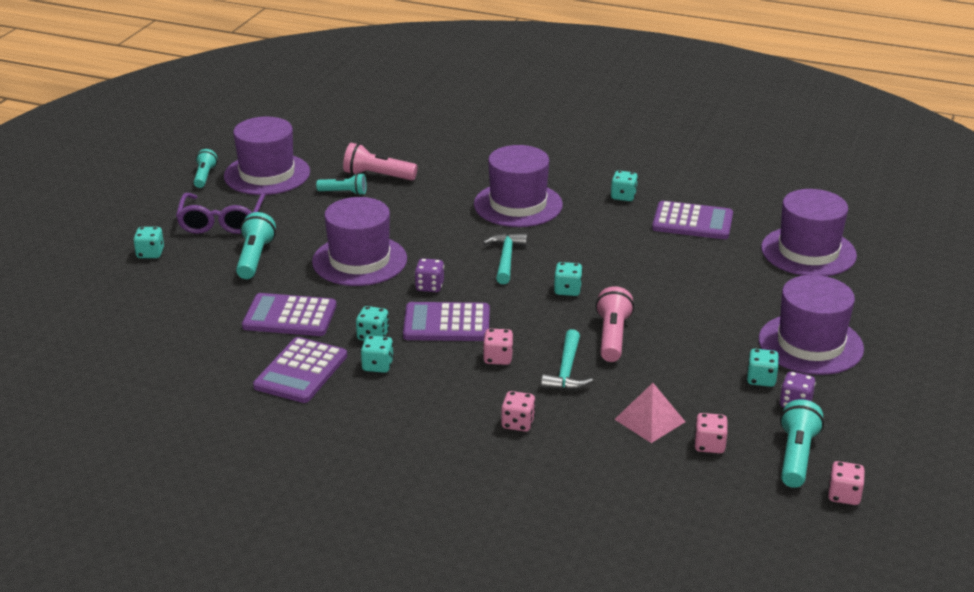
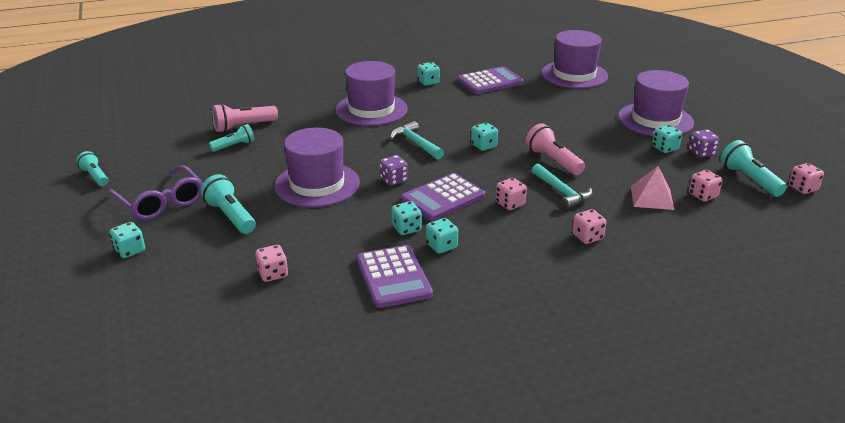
camera: 40 degrees left, 0 degrees up
purple hat [224,117,310,195] -> none
purple calculator [242,293,337,336] -> none
none -> pink dice [255,245,288,282]

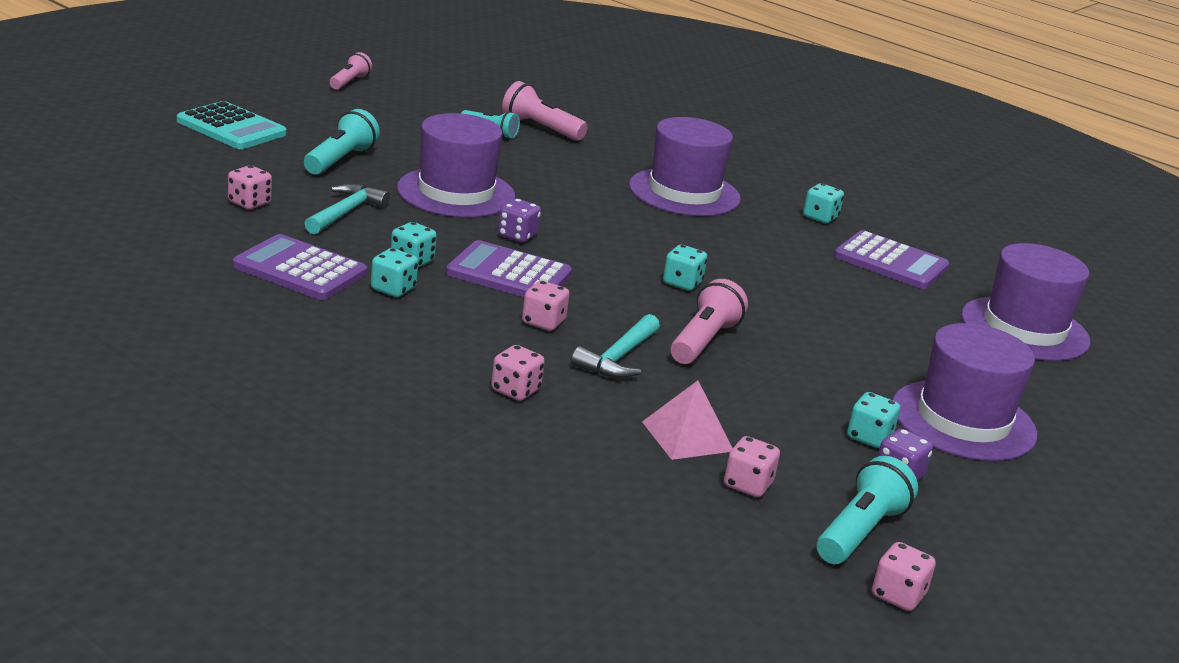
camera: 55 degrees right, 5 degrees down
turquoise flashlight [76,151,108,186] -> pink flashlight [330,52,372,90]
purple glasses [108,165,203,220] -> none
turquoise dice [110,222,145,258] -> turquoise calculator [177,101,287,149]
purple calculator [357,245,433,308] -> purple calculator turned 75 degrees clockwise [233,234,367,300]
turquoise hammer [390,121,444,159] -> turquoise hammer moved to [304,184,390,235]

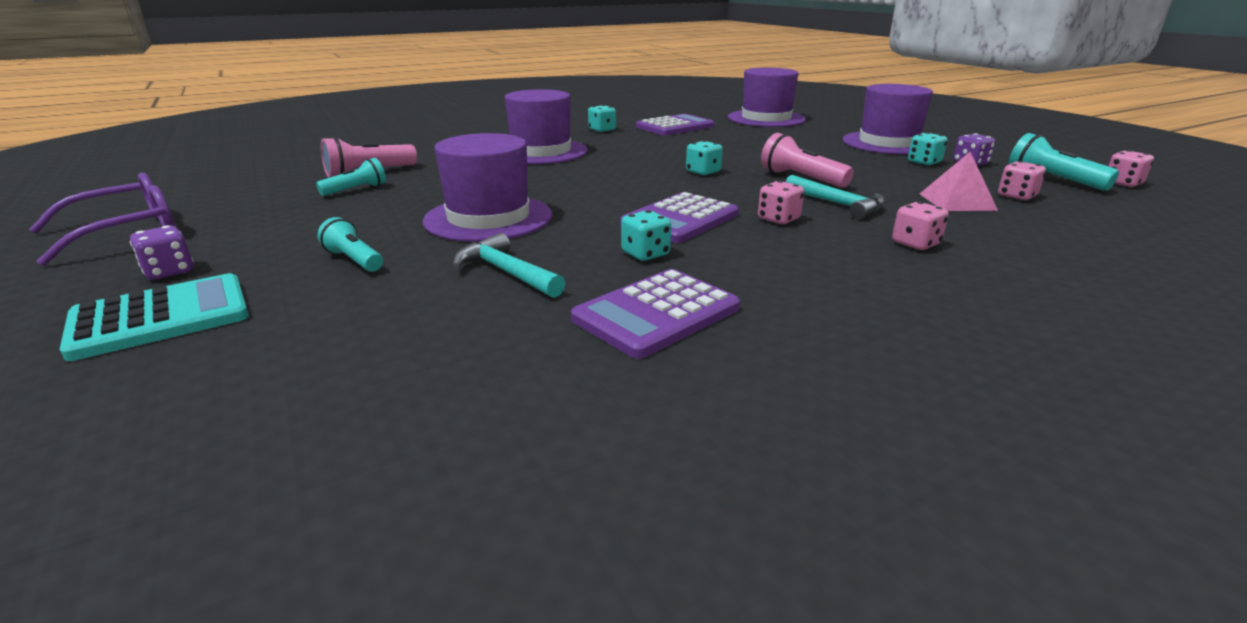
camera: 65 degrees left, 0 degrees up
pink dice [228,165,272,209] -> none
turquoise flashlight [304,109,380,175] -> turquoise flashlight [317,217,383,272], size x0.67
pink flashlight [330,52,372,90] -> purple glasses [29,173,175,266]
turquoise dice [371,248,418,297] -> none
purple dice [498,199,541,243] -> purple dice moved to [130,225,194,280]

